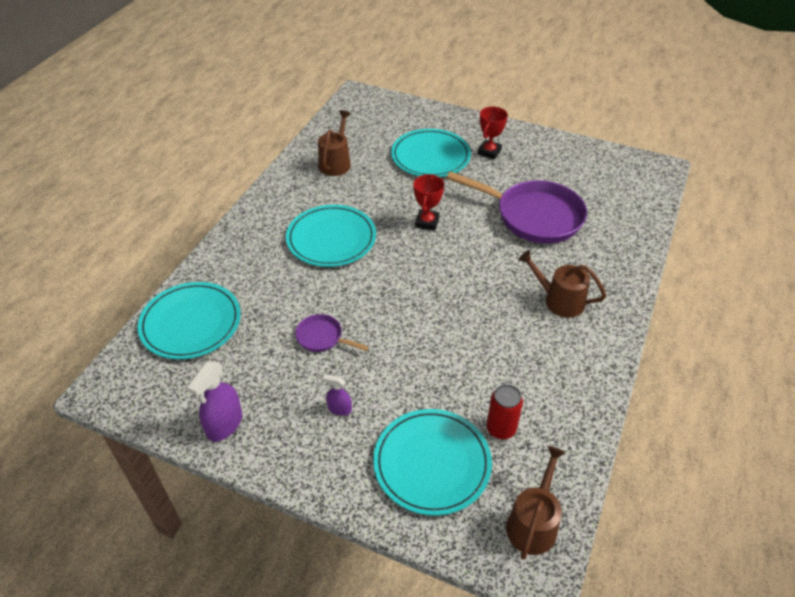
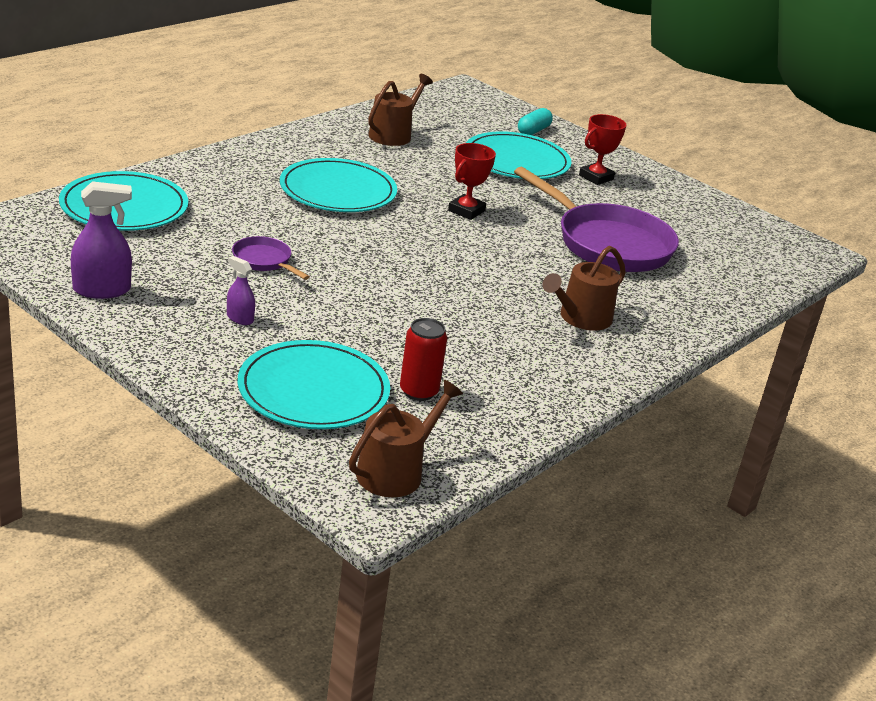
camera: 15 degrees right, 15 degrees down
purple spray bottle [187,361,242,442] -> purple spray bottle turned 150 degrees counterclockwise [71,181,132,299]
brown watering can [519,250,606,318] -> brown watering can turned 90 degrees counterclockwise [543,246,626,331]
none -> turquoise capsule [518,108,553,135]

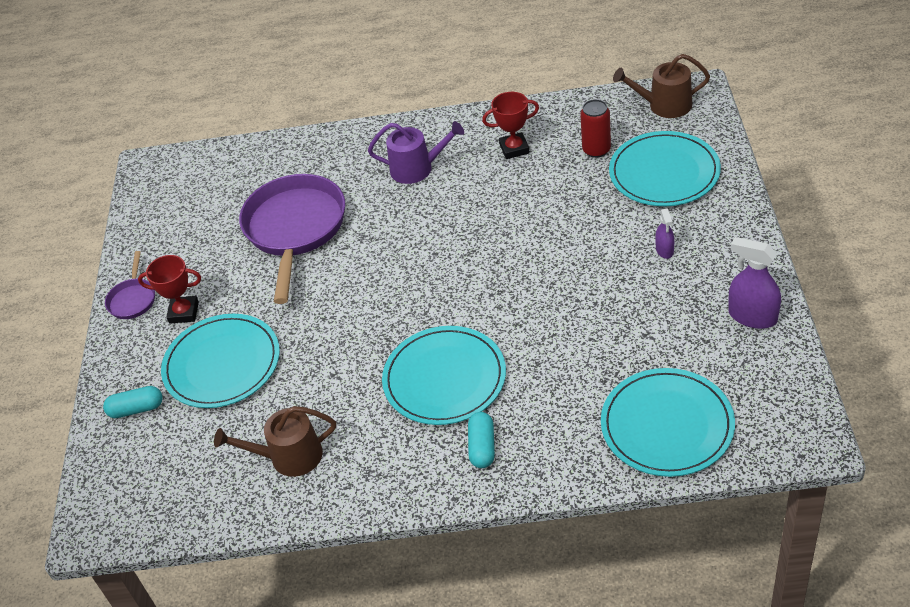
camera: 125 degrees left, 15 degrees up
purple pan [232,236,310,280] -> purple pan moved to [105,251,155,319]
red trophy [448,143,496,220] -> red trophy moved to [482,92,539,159]
brown watering can [543,246,626,331] -> purple watering can [368,121,464,184]
none -> turquoise capsule [468,412,495,468]

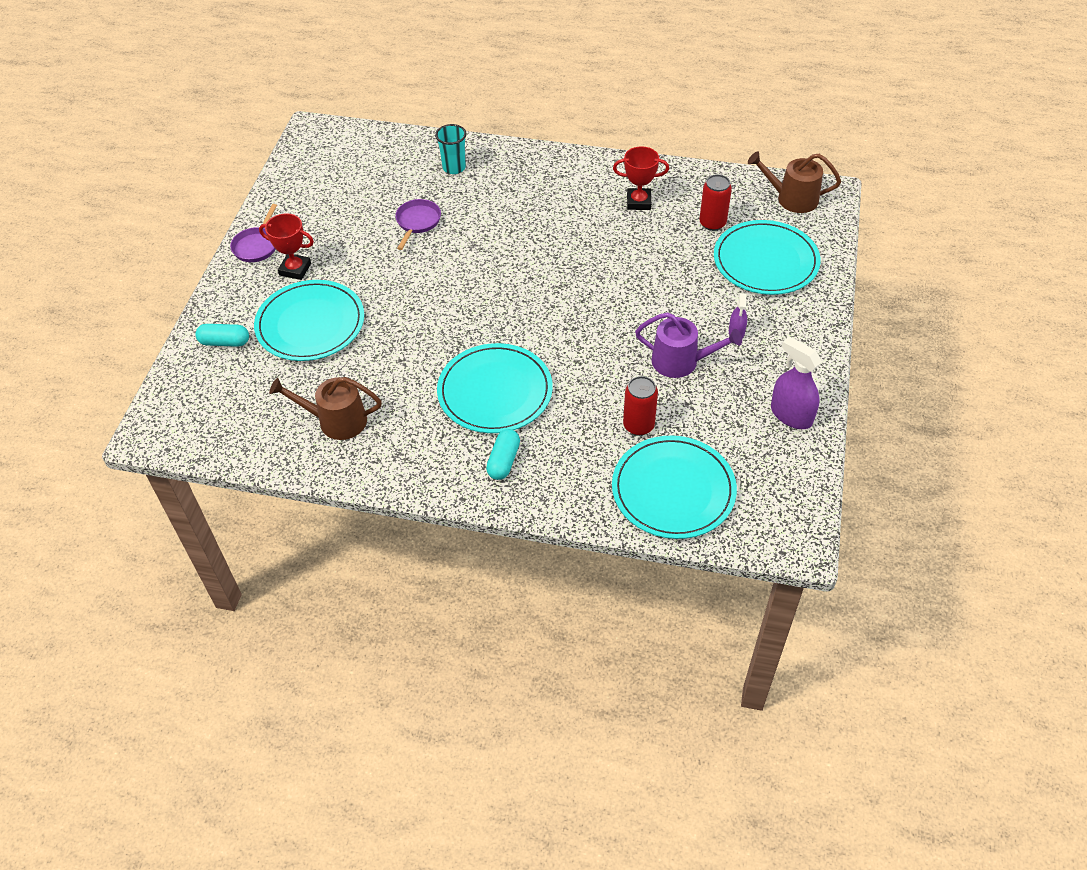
camera: 10 degrees right, 5 degrees up
purple pan [239,174,345,304] -> purple pan [395,199,441,250], size x0.46
purple watering can [368,121,464,184] -> purple watering can moved to [635,312,742,378]
none -> turquoise cup [435,124,466,174]
none -> red can [623,376,658,436]

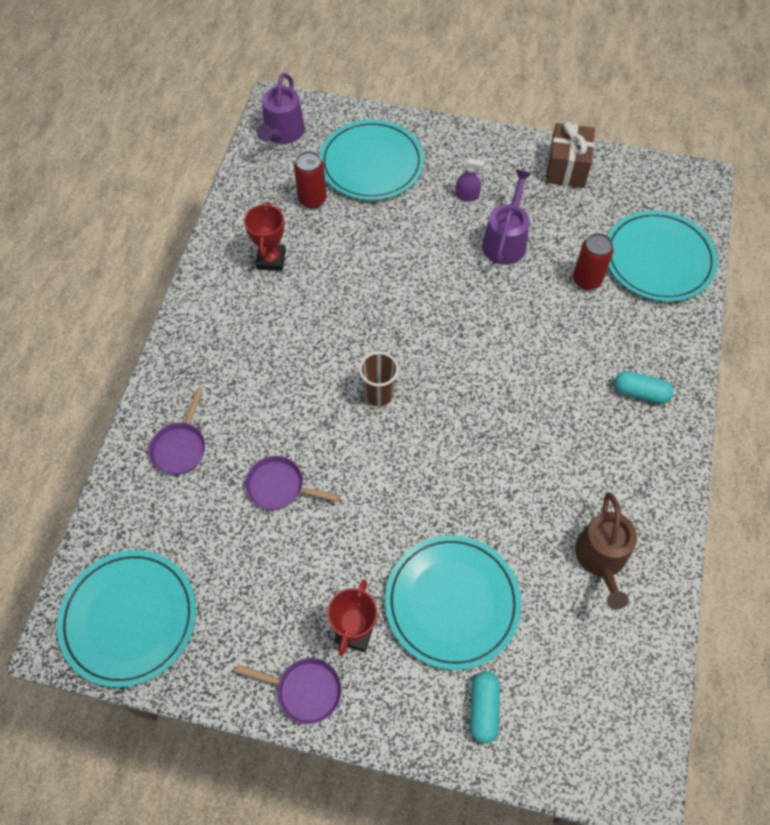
camera: 90 degrees left, 10 degrees up
turquoise cup [435,124,466,174] -> purple pan [149,388,205,475]
turquoise plate [437,343,553,433] -> turquoise plate moved to [57,550,196,687]
brown watering can [748,151,841,213] -> purple watering can [257,73,305,144]
purple spray bottle [771,336,822,429] -> brown gift [546,122,595,188]
none -> brown cup [359,352,399,406]

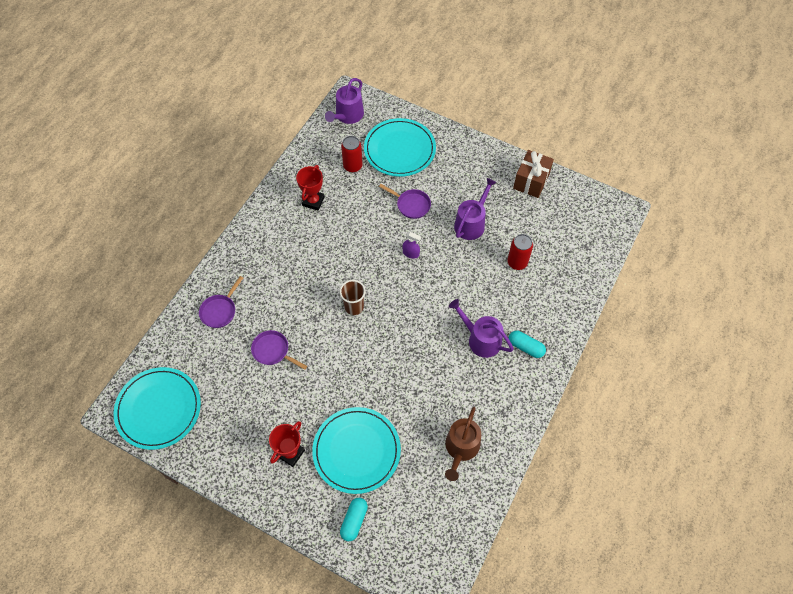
camera: 15 degrees right, 0 degrees up
purple pan [236,658,342,724] -> purple pan moved to [379,184,431,219]
purple spray bottle [455,158,485,201] -> purple spray bottle moved to [402,232,421,259]
turquoise plate [608,210,718,302] -> none
none -> purple watering can [449,299,514,358]

